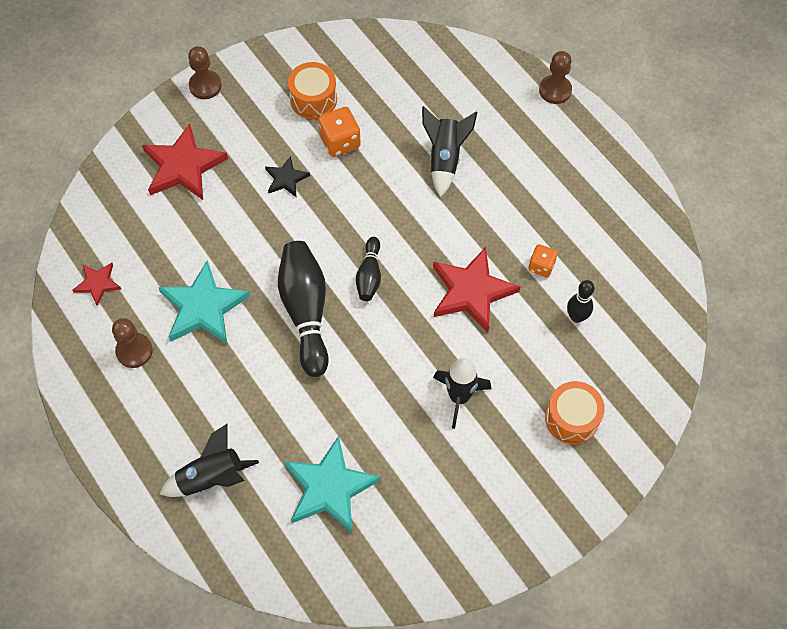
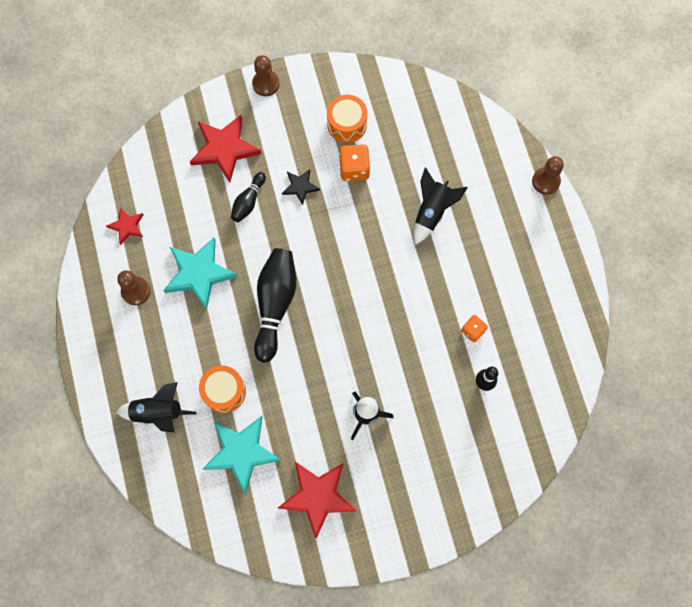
camera: 20 degrees right, 10 degrees up
black bowling pin [356,237,381,301] -> black bowling pin moved to [231,172,266,222]
red star [433,247,520,333] -> red star moved to [278,462,356,539]
orange drum [545,381,605,445] -> orange drum moved to [199,365,246,413]

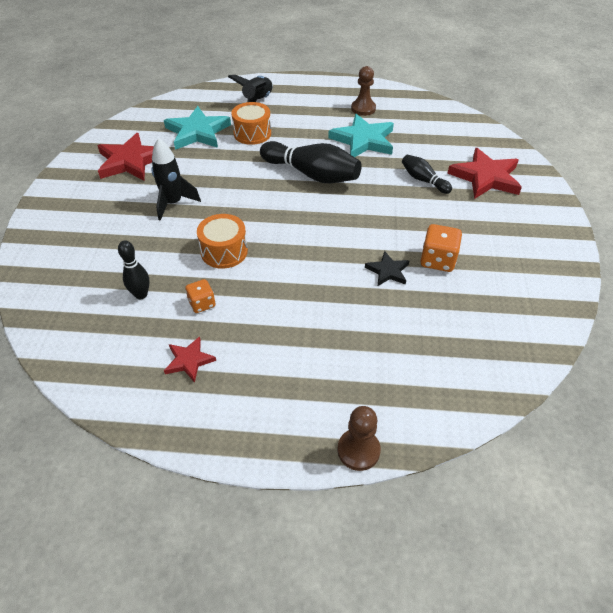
camera: 110 degrees right, 25 degrees down
red star [106,207,144,245] -> red star moved to [164,336,216,383]
brown pawn [252,55,279,96] -> none
black star [282,169,320,205] -> black star moved to [365,251,409,286]
orange drum [327,95,367,143] -> orange drum moved to [197,214,248,269]
black rocket [414,168,468,245] -> none

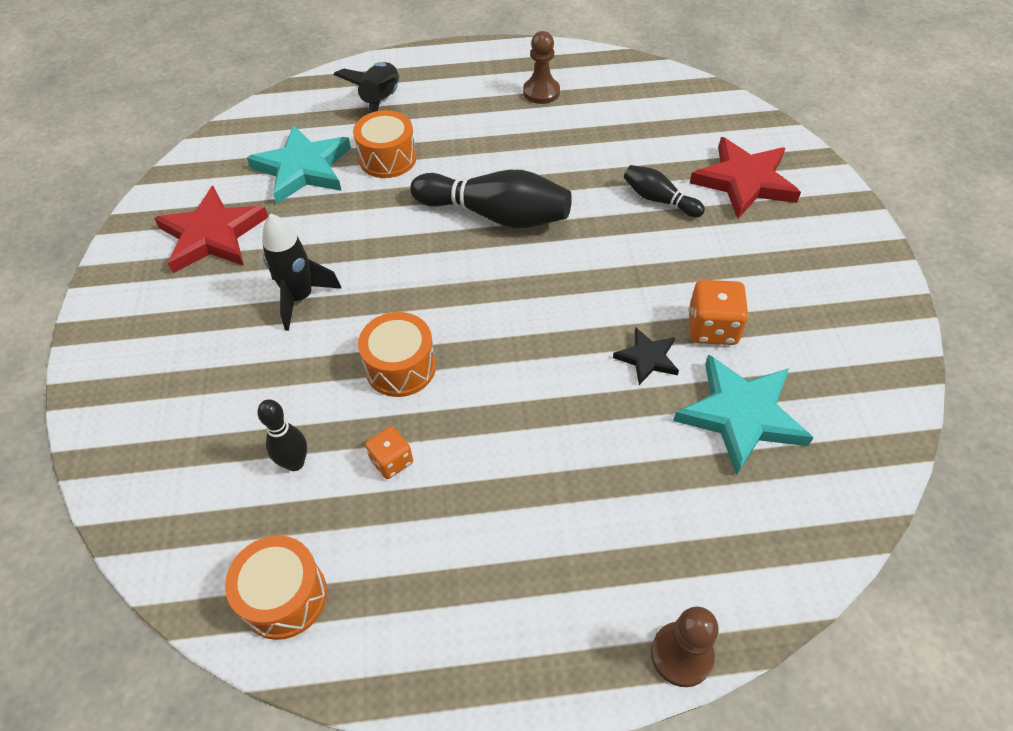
camera: 10 degrees left, 5 degrees up
red star [164,336,216,383] -> none
turquoise star [328,114,394,157] -> turquoise star moved to [673,354,814,475]
none -> orange drum [225,535,327,640]

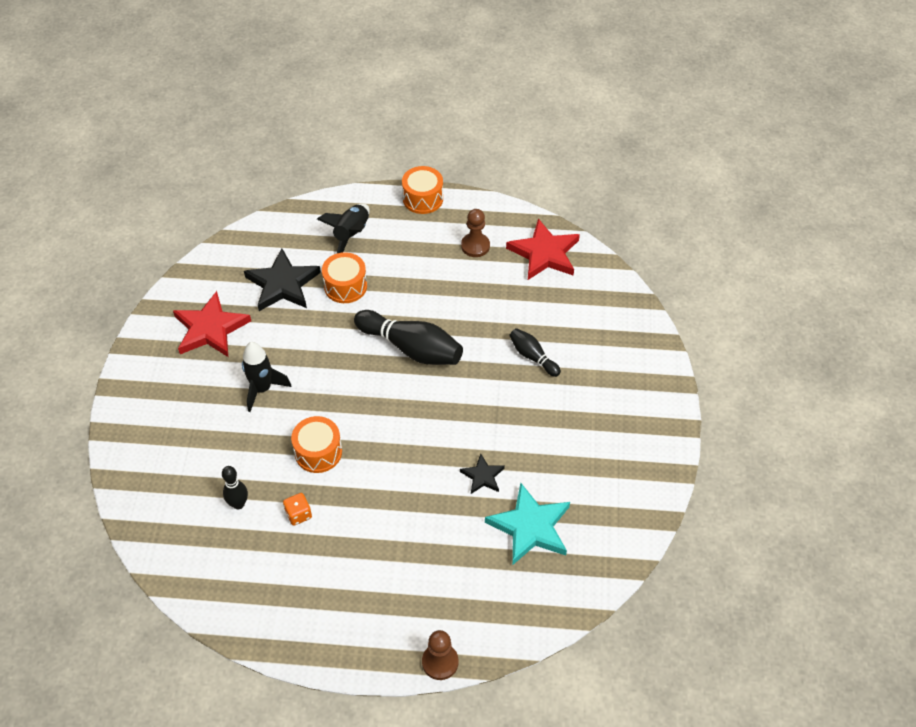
camera: 10 degrees right, 0 degrees up
orange drum [225,535,327,640] -> orange drum moved to [402,166,443,214]
turquoise star [247,125,351,204] -> black star [244,249,321,311]
orange dice [688,280,748,345] -> none
red star [690,137,801,219] -> red star moved to [506,218,580,280]

